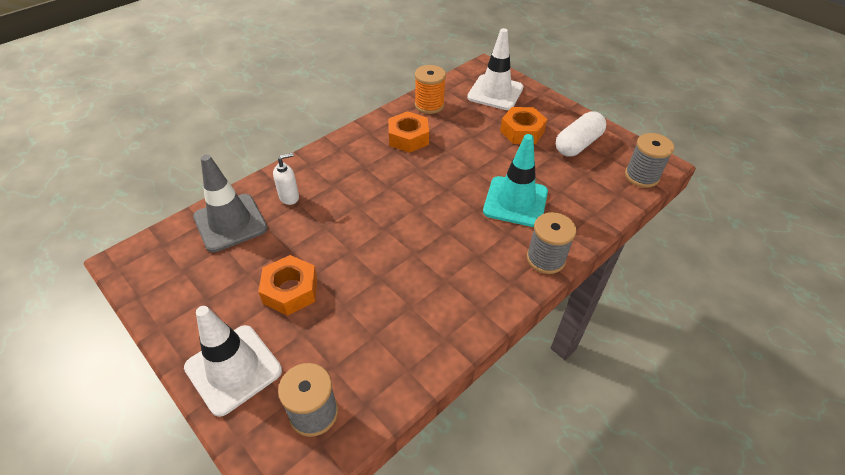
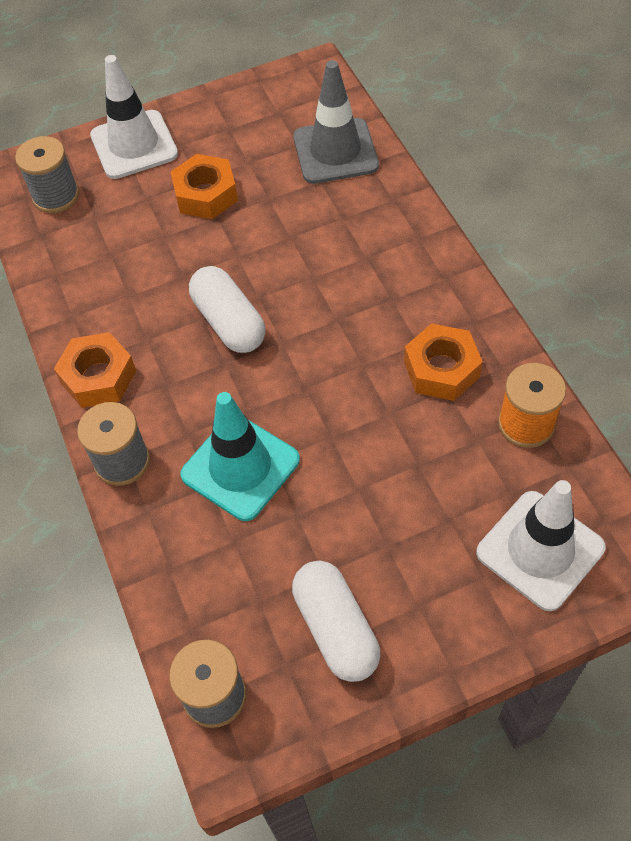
camera: 115 degrees right, 10 degrees up
white soap dispenser [273,153,299,205] -> none
orange nut [500,107,547,144] -> orange nut moved to [54,332,136,408]
none -> white capsule [189,266,265,353]

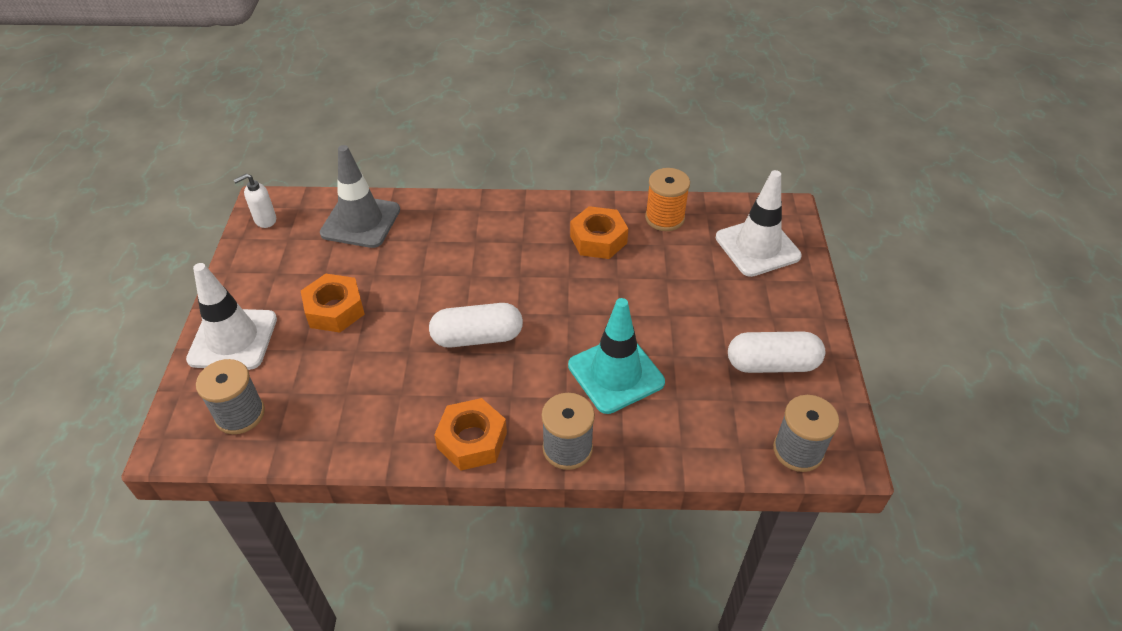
camera: 70 degrees left, 10 degrees down
none -> white soap dispenser [234,174,276,228]

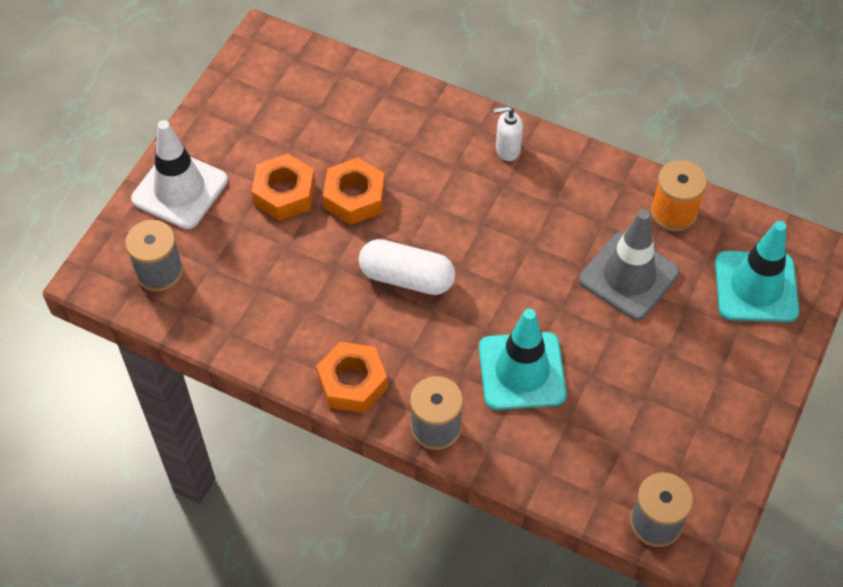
camera: 25 degrees right, 10 degrees up
white soap dispenser [234,174,276,228] -> white soap dispenser moved to [494,106,523,161]
grey traffic cone [320,145,400,248] -> grey traffic cone moved to [579,210,680,320]
orange nut [570,206,628,259] -> orange nut moved to [323,157,385,225]
white traffic cone [716,170,802,277] -> turquoise traffic cone [715,221,799,322]
white capsule [728,331,825,373] -> none

